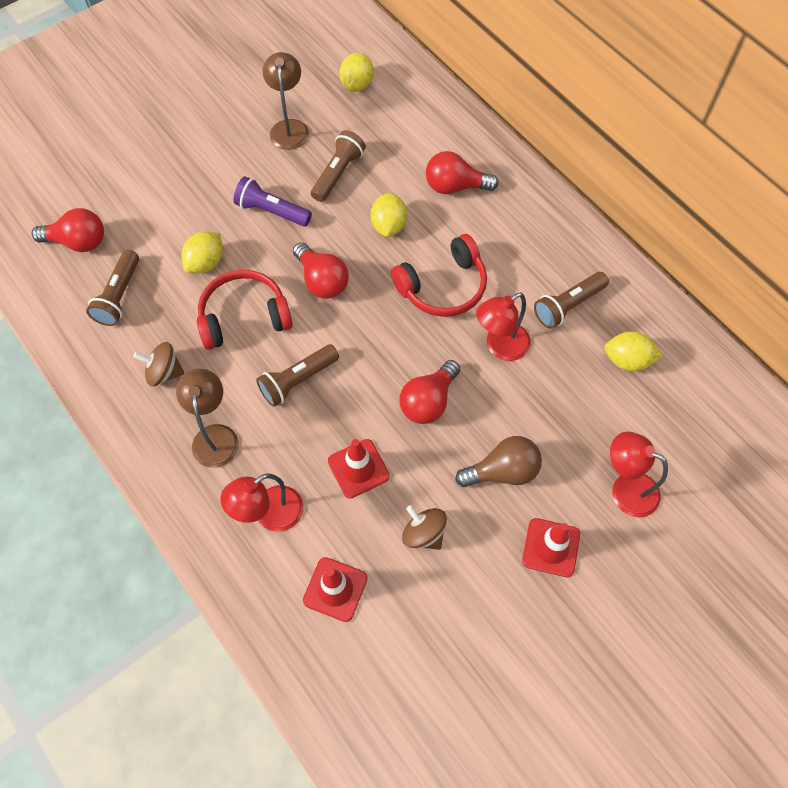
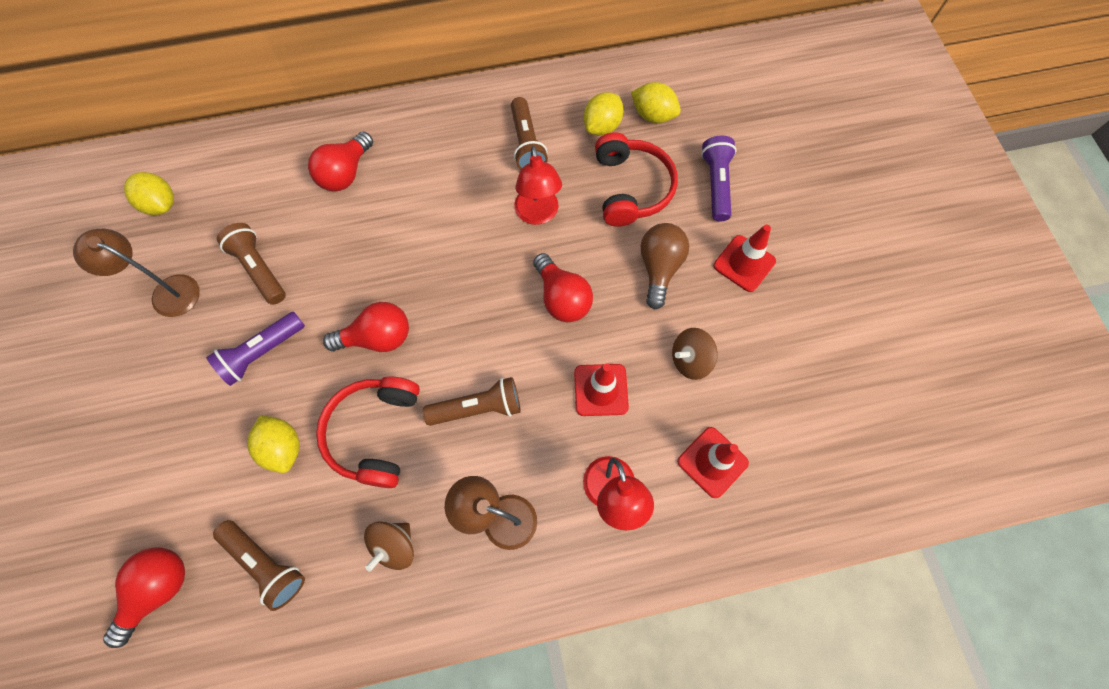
camera: 65 degrees left, 5 degrees up
brown flashlight [256,344,339,407] -> brown flashlight turned 90 degrees counterclockwise [423,377,521,426]
yellow lemon [371,192,407,237] -> yellow lemon moved to [631,82,681,123]
red headphones [391,234,487,317] -> red headphones moved to [595,132,678,227]
red lamp [610,431,668,517] -> purple flashlight [701,135,737,221]

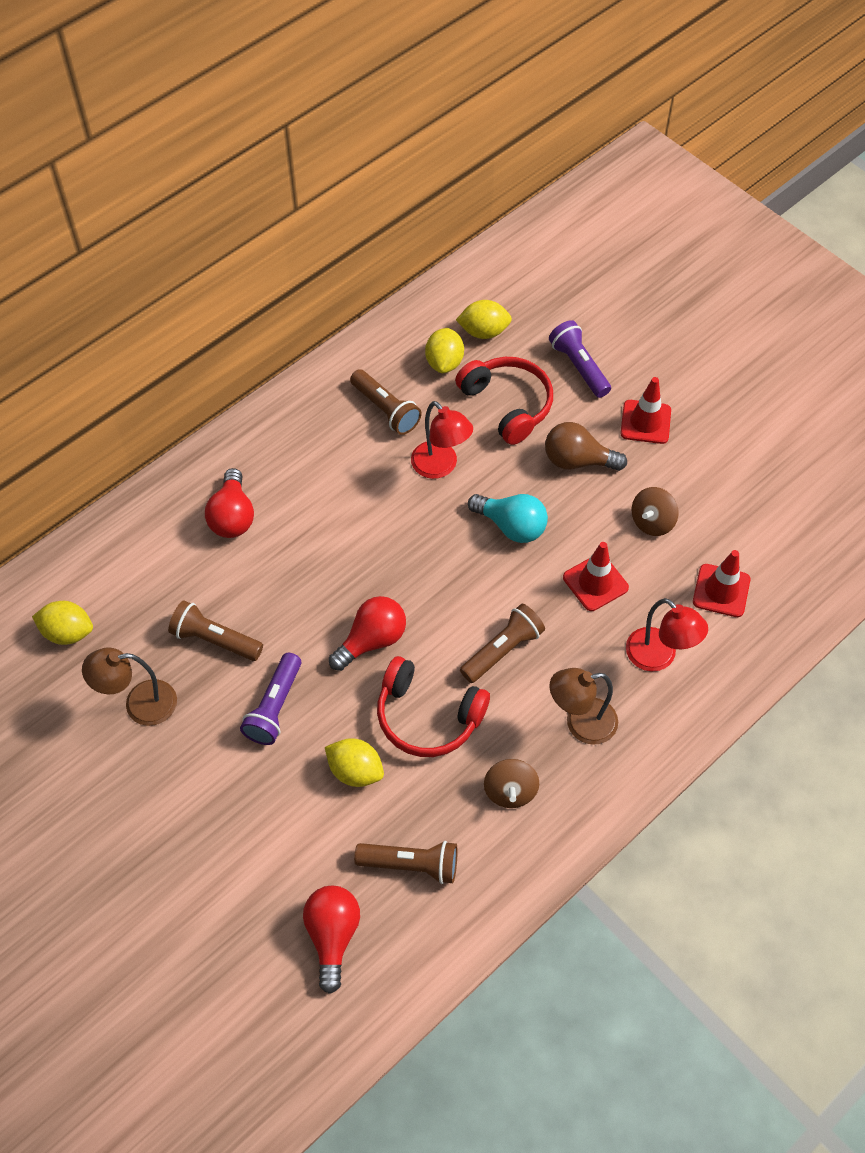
camera: 30 degrees left, 10 degrees down
red headphones [316,376,420,488] -> red headphones turned 45 degrees counterclockwise [377,656,490,757]
red light bulb [533,253,593,322] -> turquoise light bulb [468,494,548,543]
brown light bulb [641,223,689,310] -> brown light bulb turned 60 degrees counterclockwise [545,422,627,471]

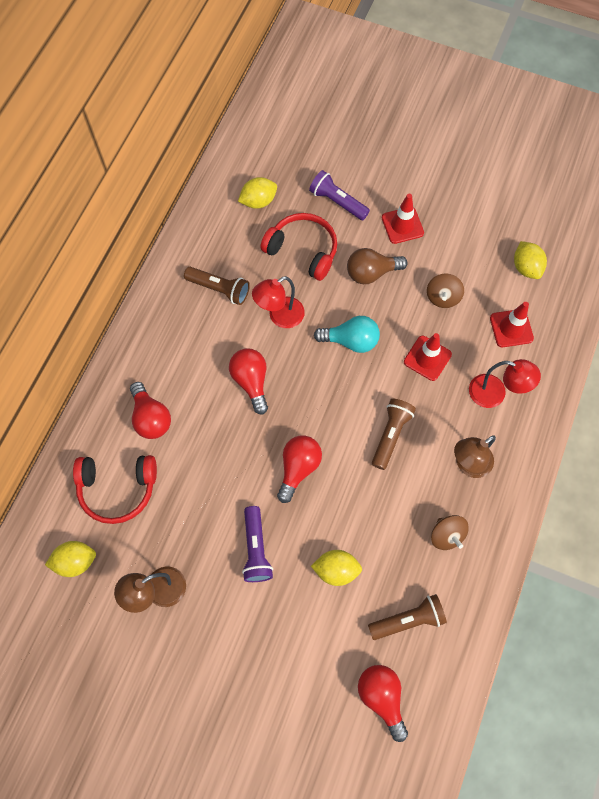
camera: 25 degrees left, 10 degrees up
brown flashlight [168,600,263,661] -> none
red headphones [377,656,490,757] -> red headphones moved to [73,455,157,524]
red lamp [411,401,473,479] -> red lamp turned 120 degrees clockwise [252,276,305,328]
yellow lemon [425,328,464,373] -> yellow lemon moved to [514,241,547,279]
none -> red light bulb [229,348,268,415]

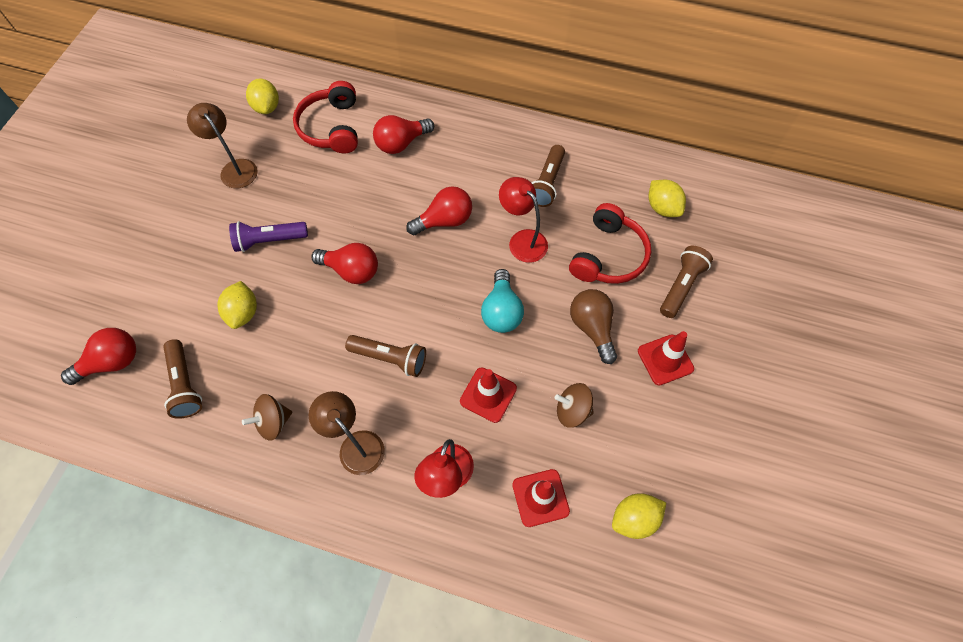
camera: 85 degrees right, 5 degrees down
purple flashlight [309,170,370,220] -> brown flashlight [660,246,713,318]

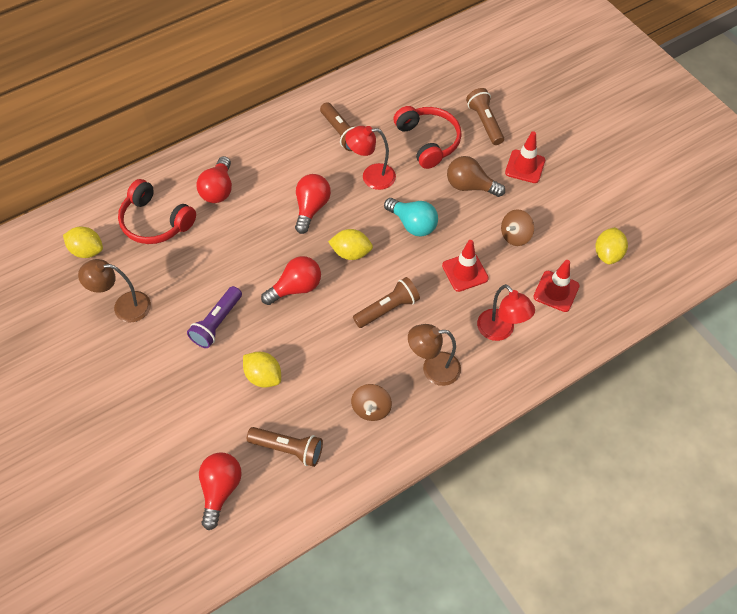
camera: 50 degrees left, 5 degrees down
yellow lemon [649,180,686,217] -> yellow lemon moved to [328,229,373,260]

